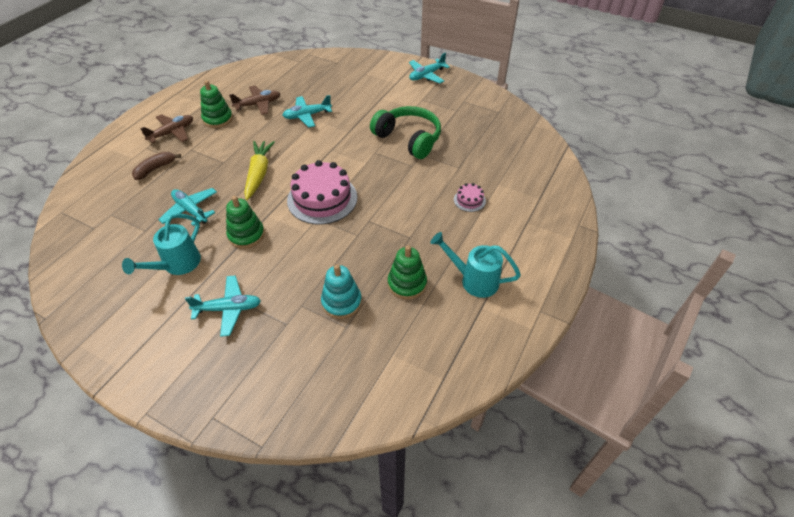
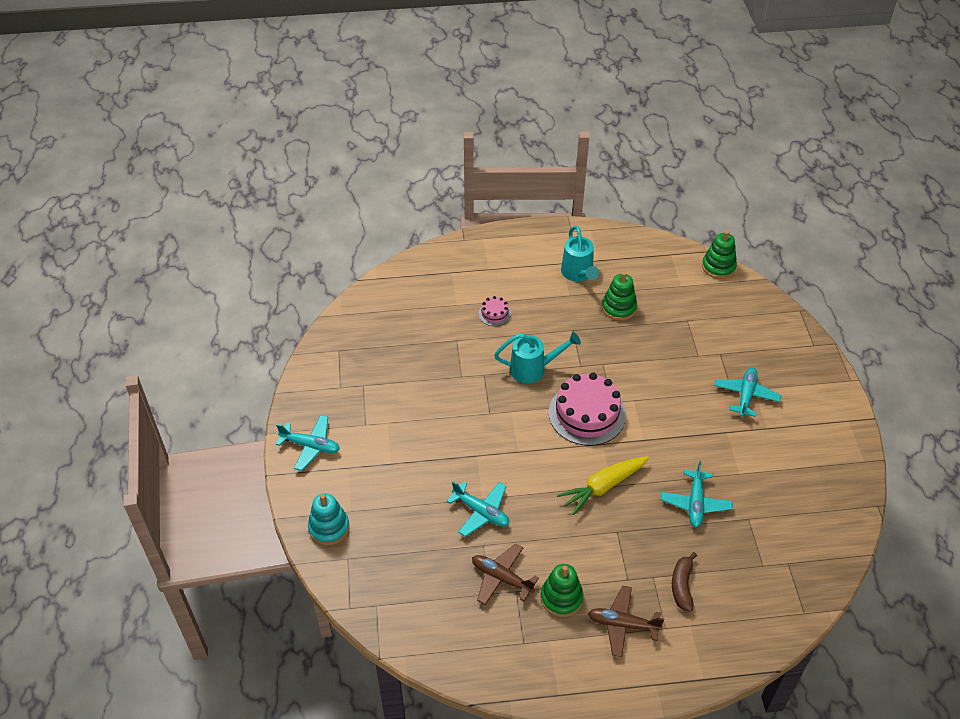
camera: 125 degrees left, 0 degrees up
turquoise watering can [122,213,201,275] -> turquoise watering can moved to [494,332,581,383]
brown banana [132,152,181,180] -> brown banana turned 90 degrees clockwise [672,552,697,612]
turquoise plane [185,275,261,337] -> turquoise plane turned 60 degrees clockwise [714,367,782,417]
green stacking toy [226,196,265,249] -> green stacking toy moved to [702,230,737,279]
turquoise stacking toy [321,264,362,319] -> turquoise stacking toy moved to [308,493,349,545]
green headphones [370,106,441,159] -> none

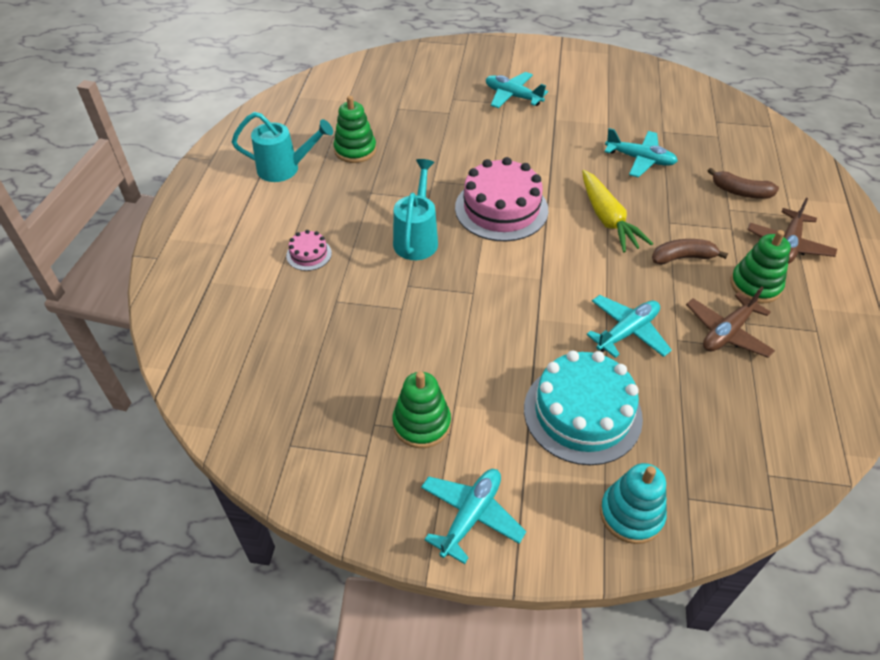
camera: 75 degrees left, 0 degrees up
green stacking toy [702,230,737,279] -> green stacking toy moved to [392,371,451,448]
none -> turquoise cake [524,350,643,465]
none -> brown banana [652,239,728,265]

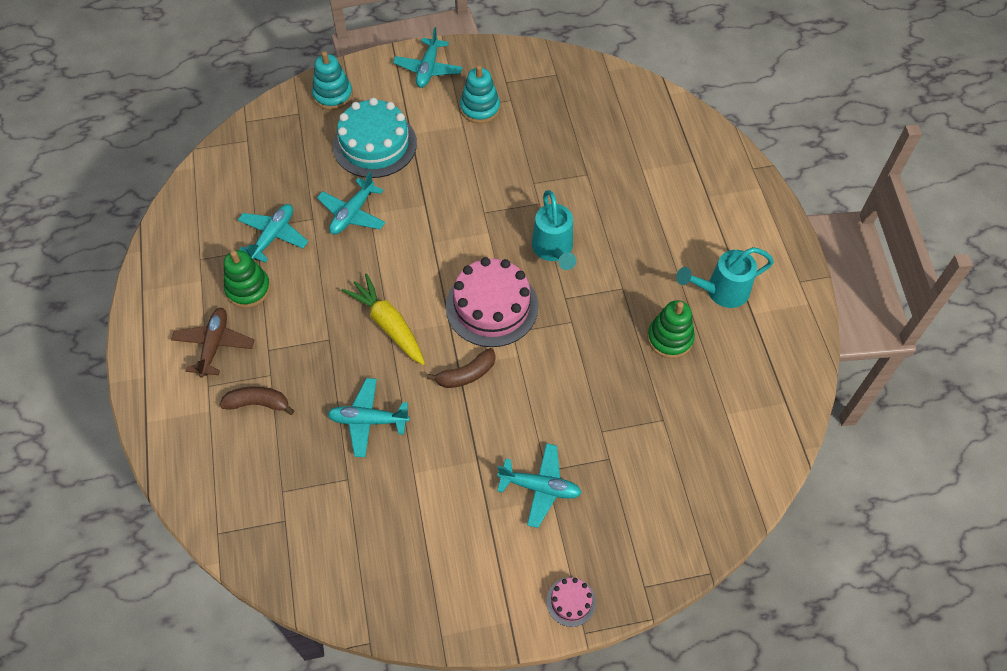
camera: 160 degrees right, 10 degrees up
pink cake [286,230,332,271] -> pink cake moved to [546,577,596,627]
green stacking toy [392,371,451,448] -> turquoise stacking toy [460,65,500,124]
brown banana [652,239,728,265] -> brown banana moved to [427,348,496,388]
brown plane [686,287,775,358] -> turquoise plane [238,204,308,263]

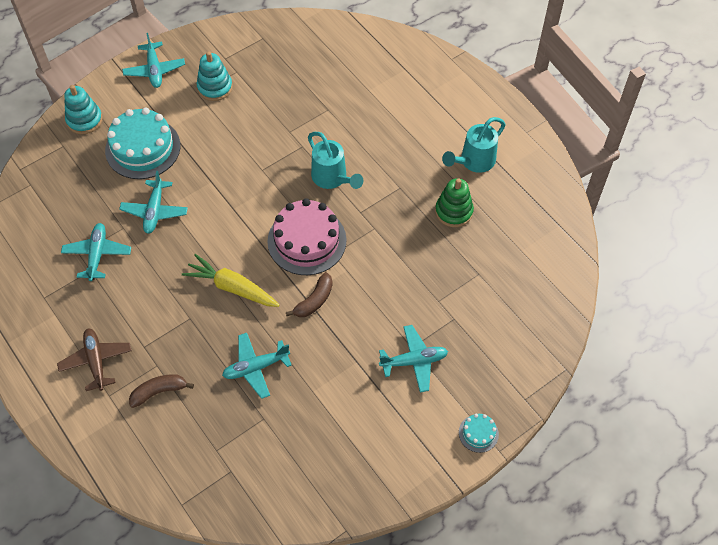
camera: 25 degrees left, 0 degrees up
green stacking toy [224,250,271,308] -> none
pink cake [546,577,596,627] -> turquoise cake [459,414,499,453]

